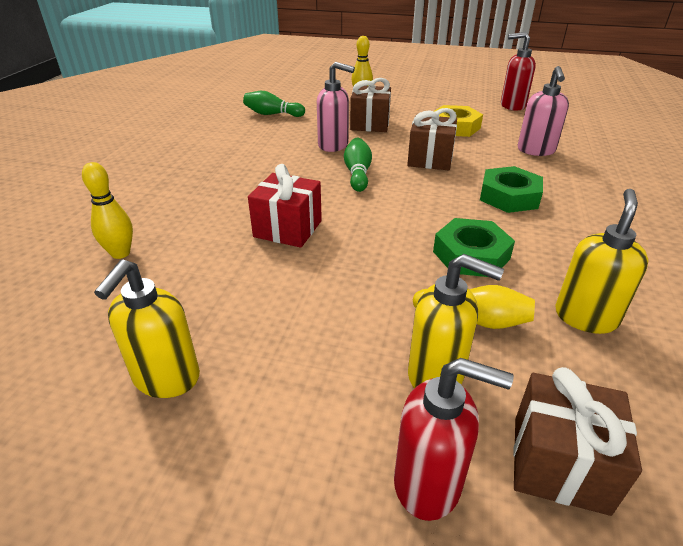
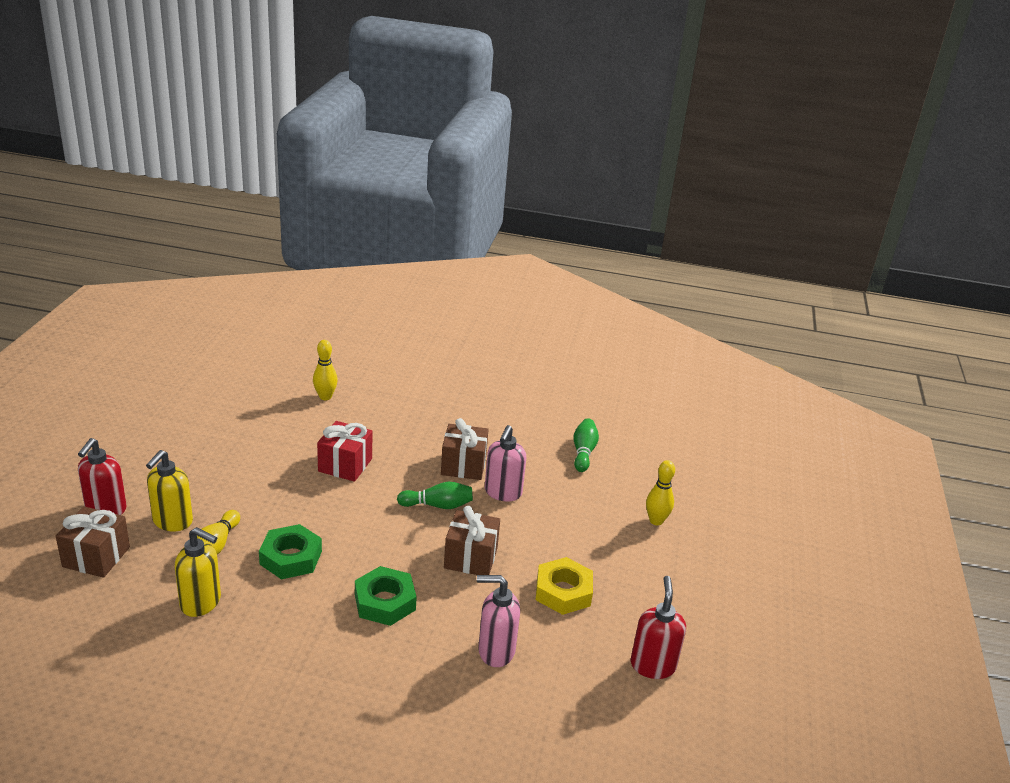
camera: 85 degrees right, 5 degrees down
yellow soap dispenser [94,260,200,398] -> none
brown gift [350,78,391,132] -> brown gift moved to [441,418,489,480]

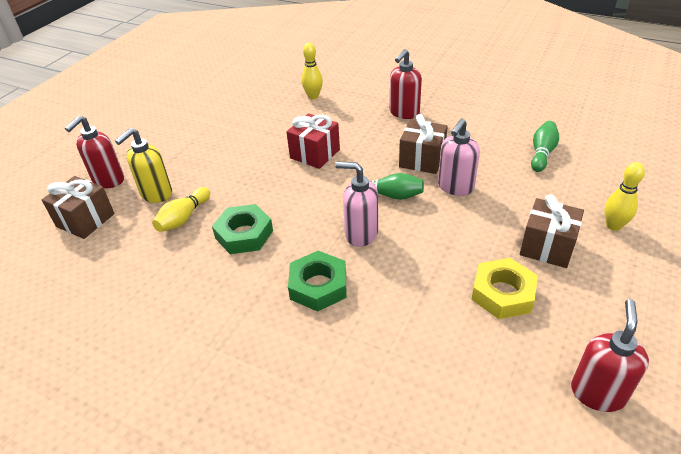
camera: 20 degrees right, 10 degrees up
yellow soap dispenser [175,527,221,617] -> none
brown gift [444,506,500,575] -> brown gift moved to [520,194,584,268]
pink soap dispenser [477,575,520,667] -> pink soap dispenser moved to [335,162,378,247]
none -> red soap dispenser [390,49,422,119]

